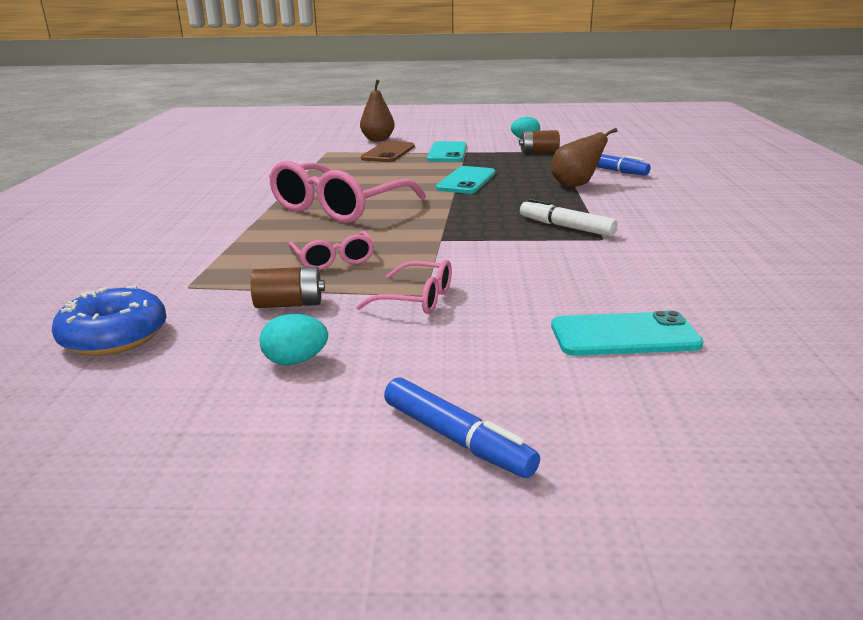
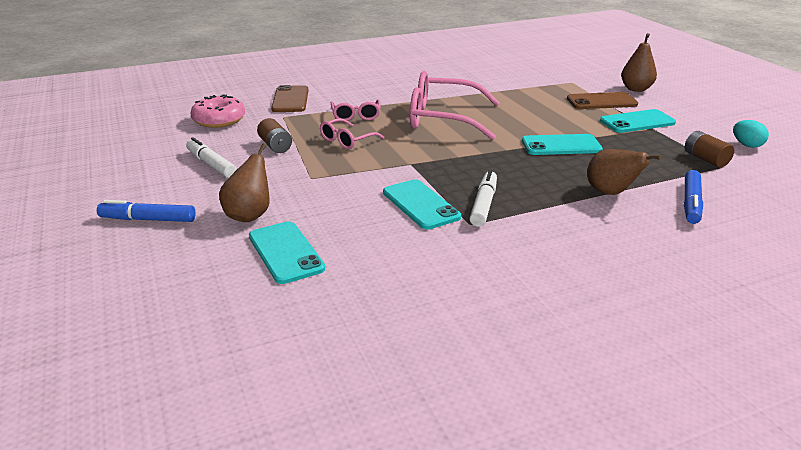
camera: 65 degrees right, 5 degrees up
blue donut [52,286,166,356] -> pink donut [190,94,245,128]
turquoise egg [259,314,328,365] -> white marker [186,137,237,178]
pink glasses [356,260,452,314] -> pink glasses moved to [331,100,381,121]
blue marker [384,377,540,478] -> blue marker turned 75 degrees clockwise [97,200,196,222]
none -> brown pear [219,144,270,222]
none -> brown phone [271,85,309,112]
none -> turquoise phone [383,179,461,230]

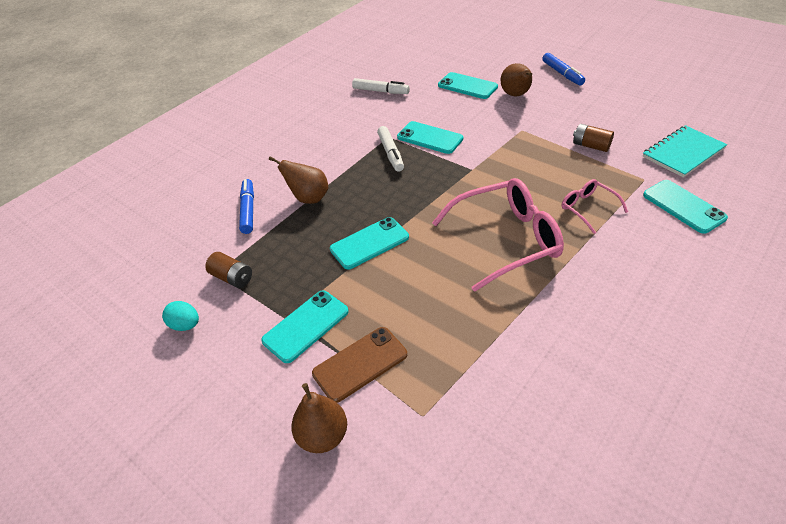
camera: 155 degrees right, 15 degrees up
blue marker [97,200,196,222] -> blue marker turned 90 degrees clockwise [542,53,585,85]
white marker [186,137,237,178] -> white marker moved to [352,78,410,94]
pink donut [190,94,245,128] -> turquoise notebook [643,125,727,177]
brown phone [271,85,309,112] -> turquoise phone [643,180,728,234]
pink glasses [320,118,384,149] -> none

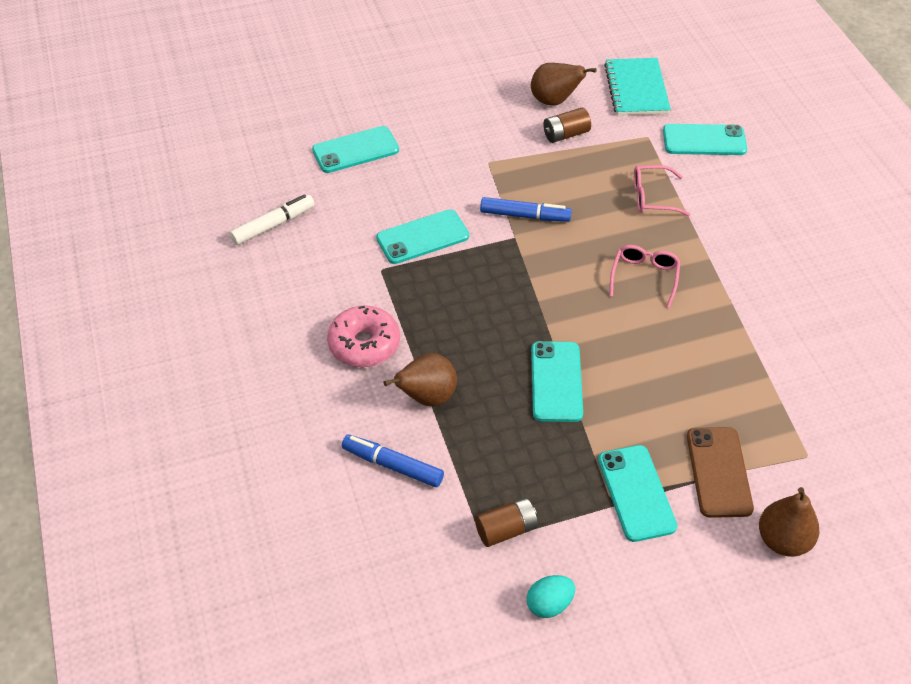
camera: 60 degrees left, 5 degrees up
white marker [377,126,404,172] -> none
pink glasses [432,178,564,292] -> pink glasses [609,245,681,308], size x0.50
brown pear [501,63,532,96] -> brown pear moved to [531,63,597,106]
blue marker [542,53,585,85] -> blue marker moved to [480,197,572,222]
none -> pink donut [327,306,400,367]

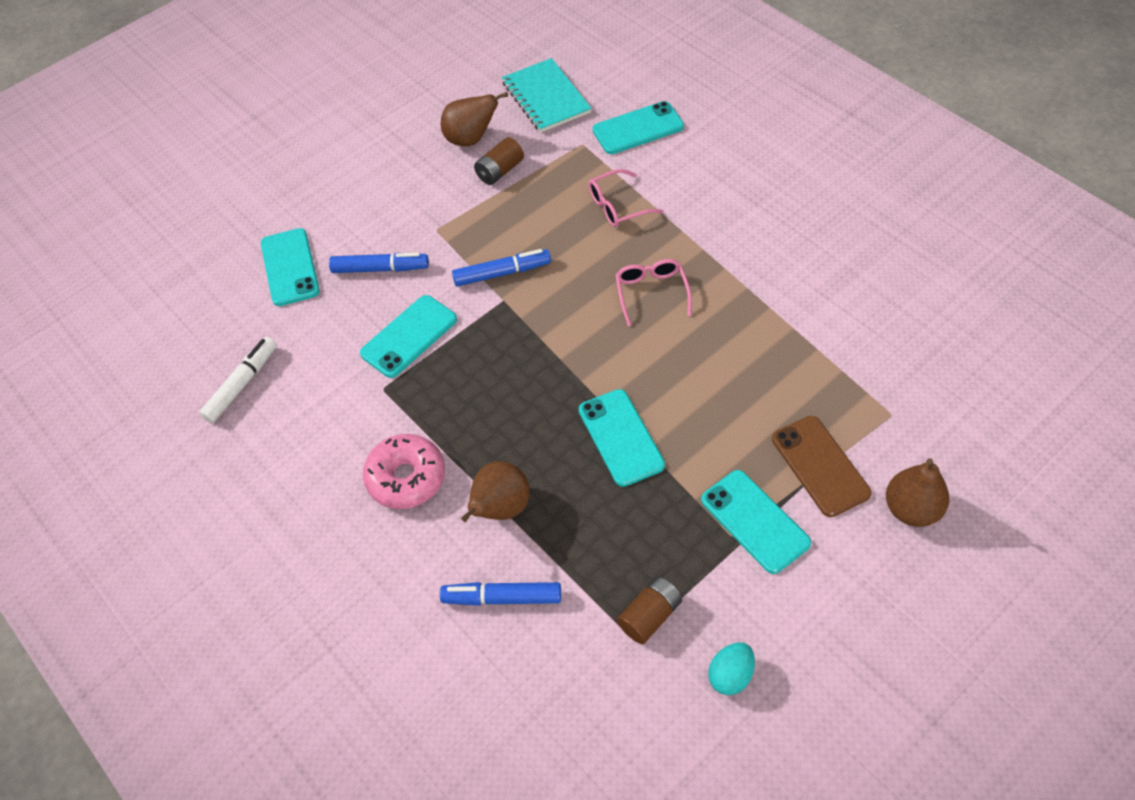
camera: 20 degrees left, 5 degrees up
turquoise phone [312,126,399,173] -> turquoise phone turned 60 degrees counterclockwise [261,228,320,306]
none -> blue marker [329,253,429,273]

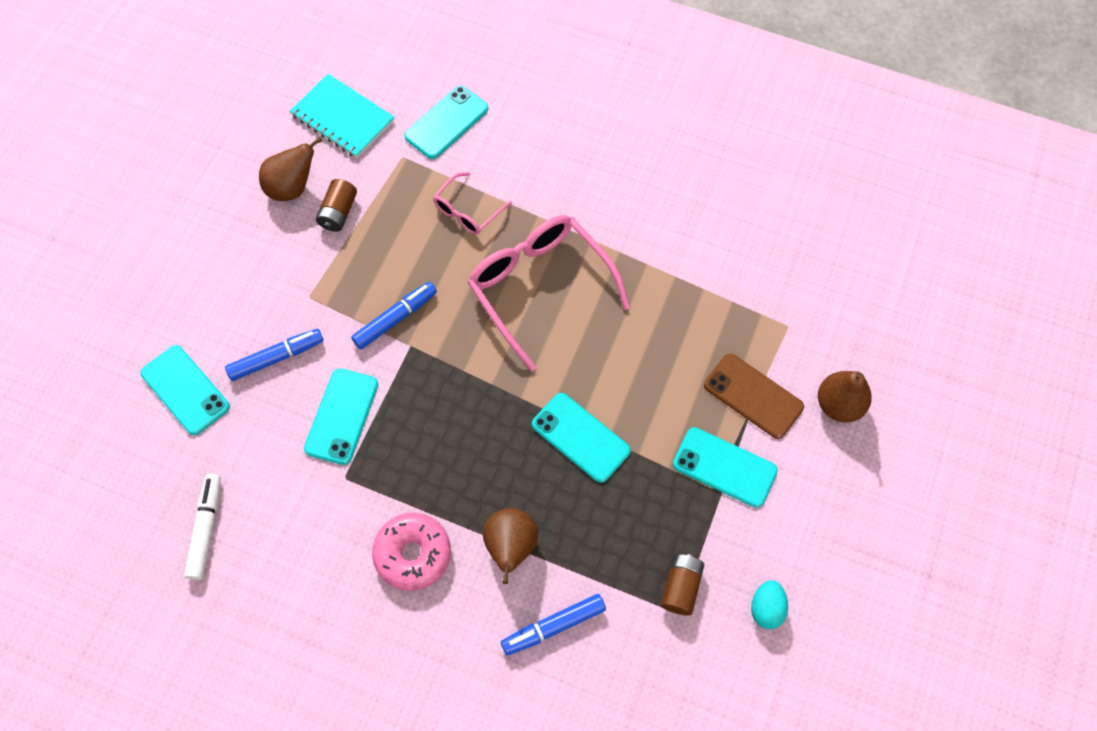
camera: 30 degrees left, 10 degrees up
pink glasses [615,259,692,326] -> pink glasses [467,215,630,371], size x1.99

